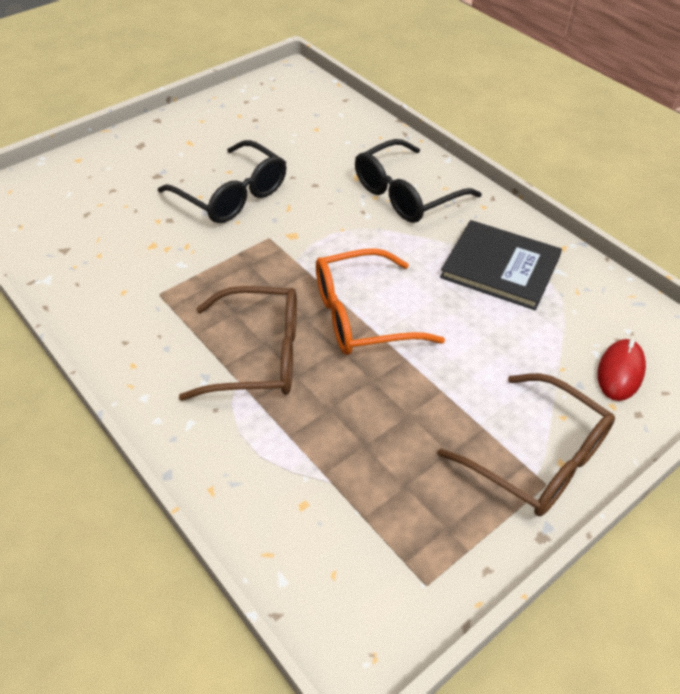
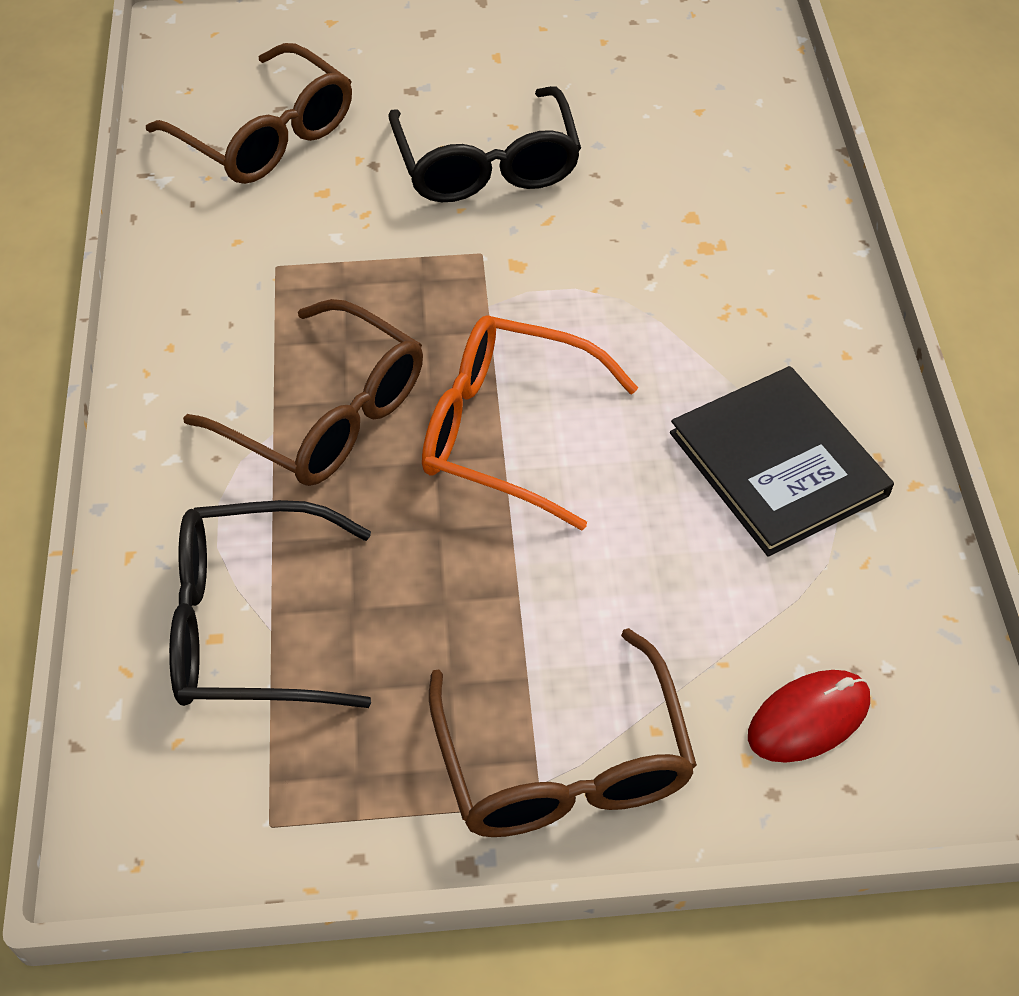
camera: 35 degrees right, 5 degrees up
black glasses [355,139,482,223] -> black glasses moved to [169,500,371,708]
none -> brown glasses [146,43,352,184]

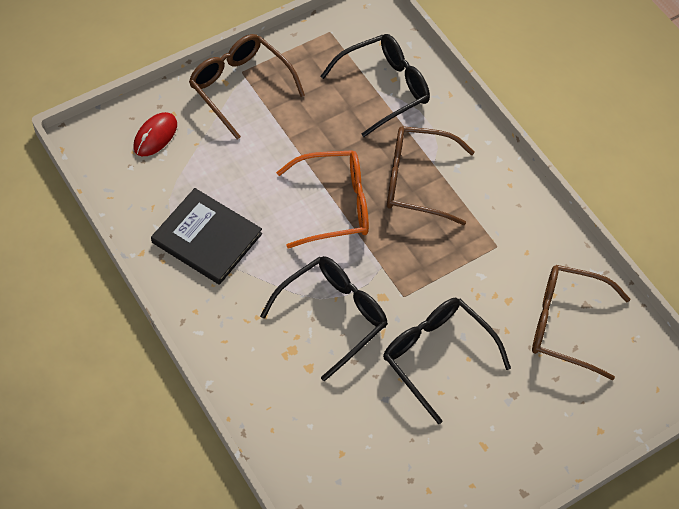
camera: 150 degrees right, 5 degrees up
none -> black glasses [260,256,388,381]

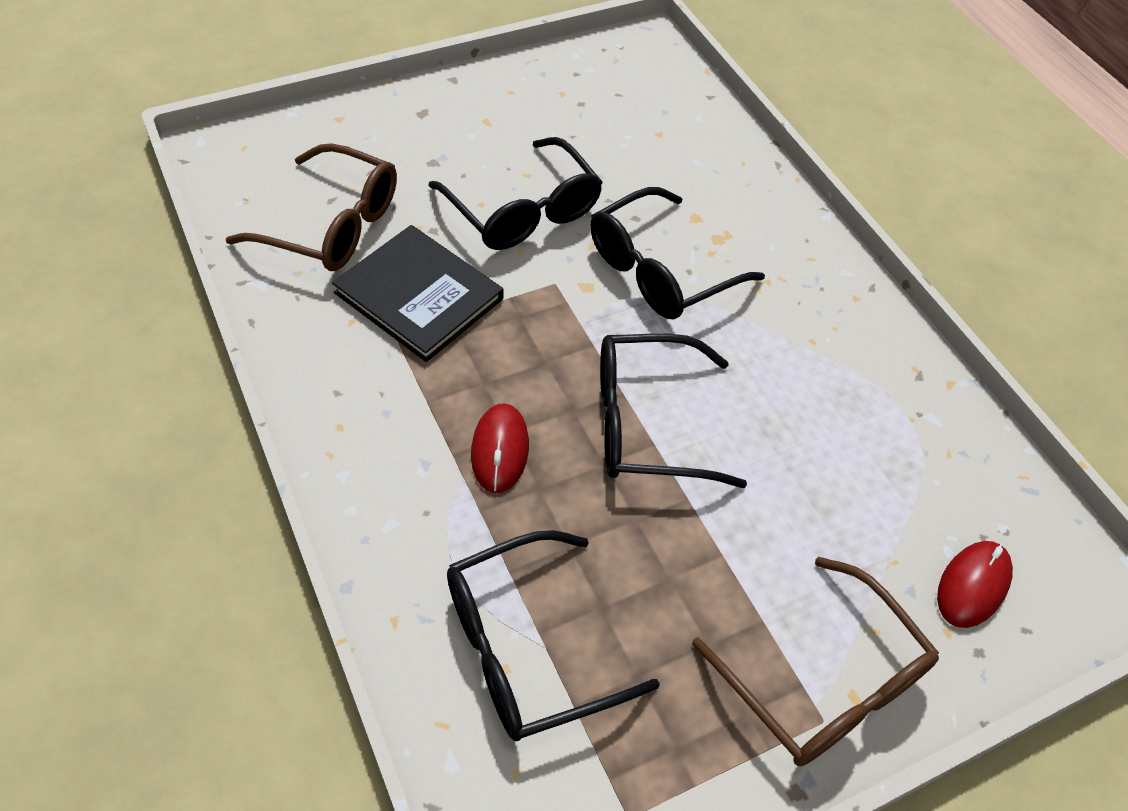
camera: 175 degrees left, 5 degrees down
black book [151,188,262,285] -> black book moved to [332,225,503,362]
orange glasses [276,150,369,249] -> black glasses [600,334,747,488]
brown glasses [387,126,475,225] -> red mouse [471,403,529,493]

